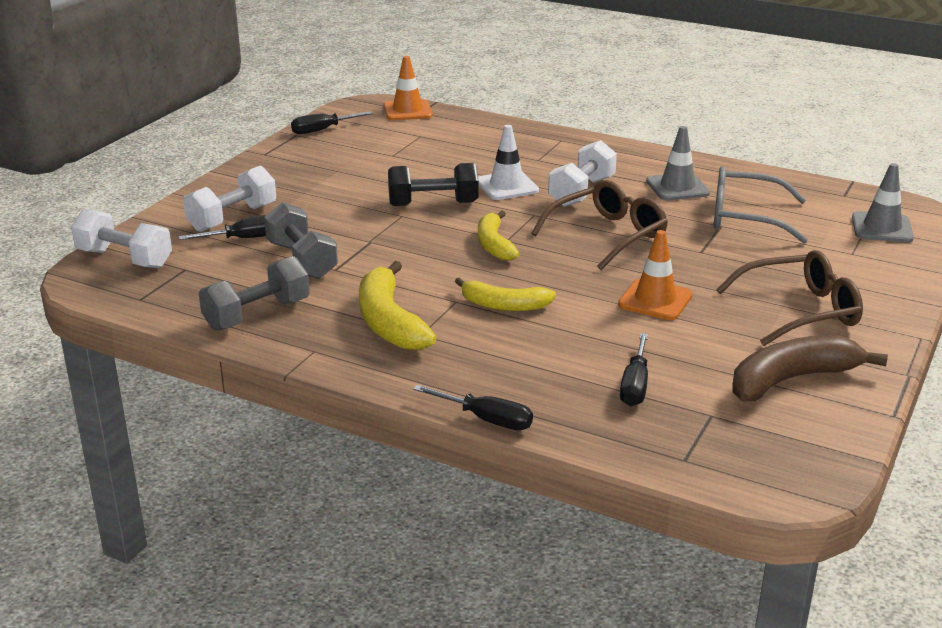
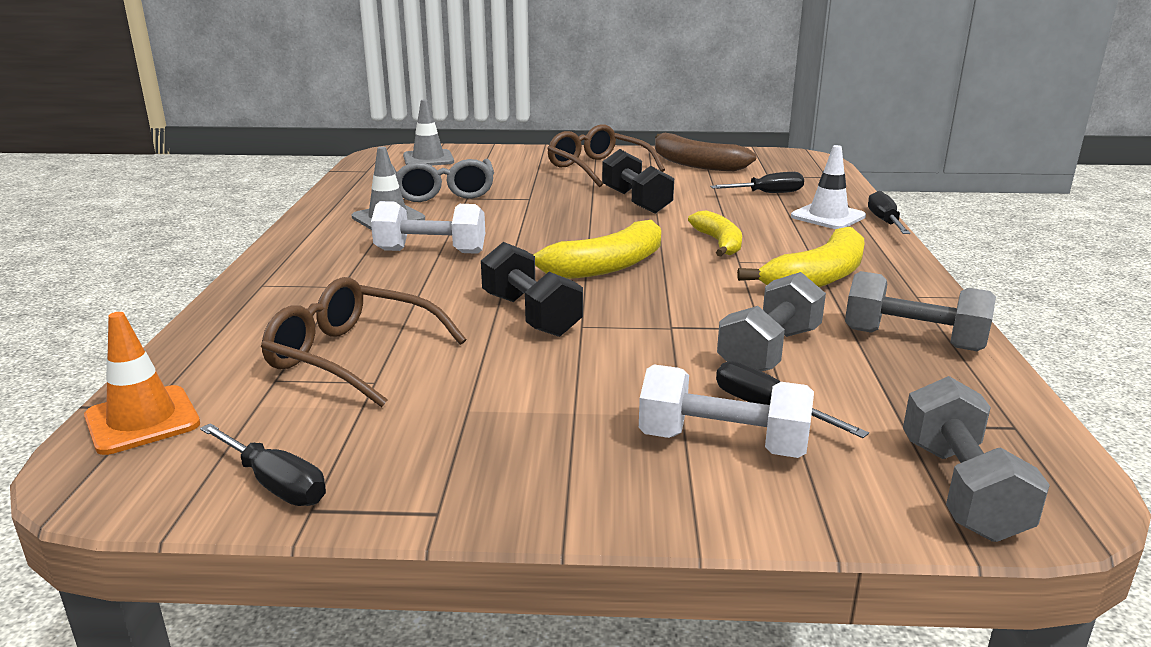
camera: 115 degrees left, 5 degrees down
white dumbbell [71,209,172,268] -> grey dumbbell [903,376,1050,542]
white traffic cone [478,125,539,200] -> white traffic cone moved to [791,145,866,229]
yellow banana [478,211,519,261] -> yellow banana [532,220,661,279], size x1.51
brown glasses [531,180,668,270] -> brown glasses moved to [261,277,466,407]
orange traffic cone [618,230,692,320] -> black dumbbell [602,149,674,214]

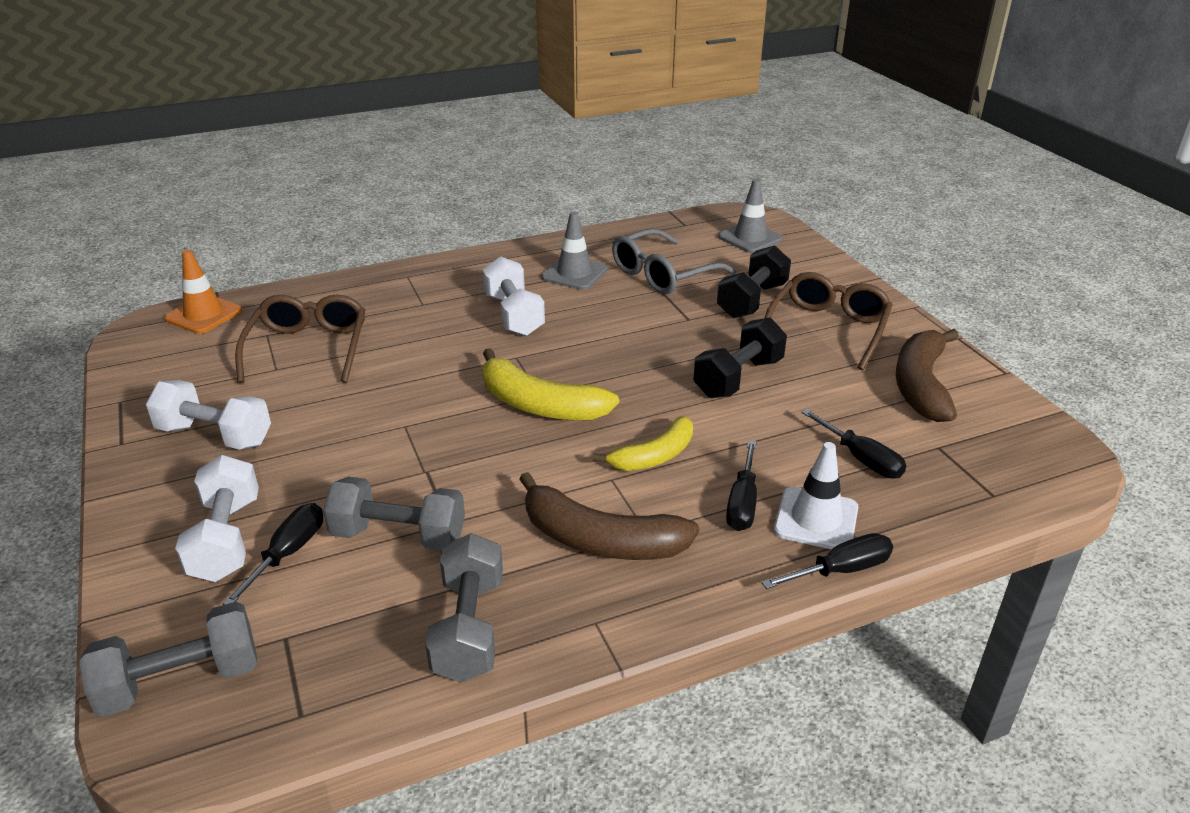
camera: 65 degrees right, 10 degrees up
black screwdriver [200,423,326,506] -> black screwdriver moved to [726,440,757,531]
black dumbbell [481,242,583,337] -> black dumbbell moved to [717,245,791,318]
yellow banana [737,227,865,287] -> brown banana [519,472,699,560]
none -> white dumbbell [146,380,271,450]

